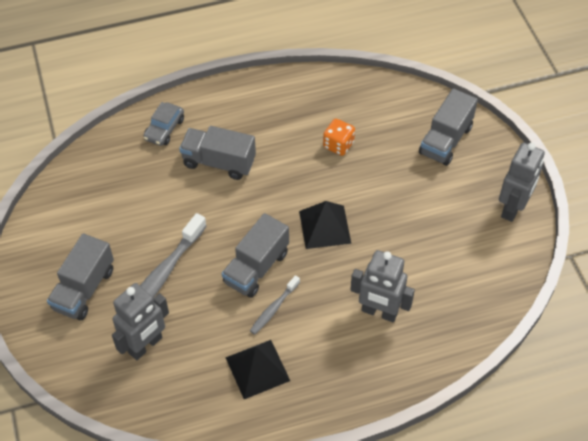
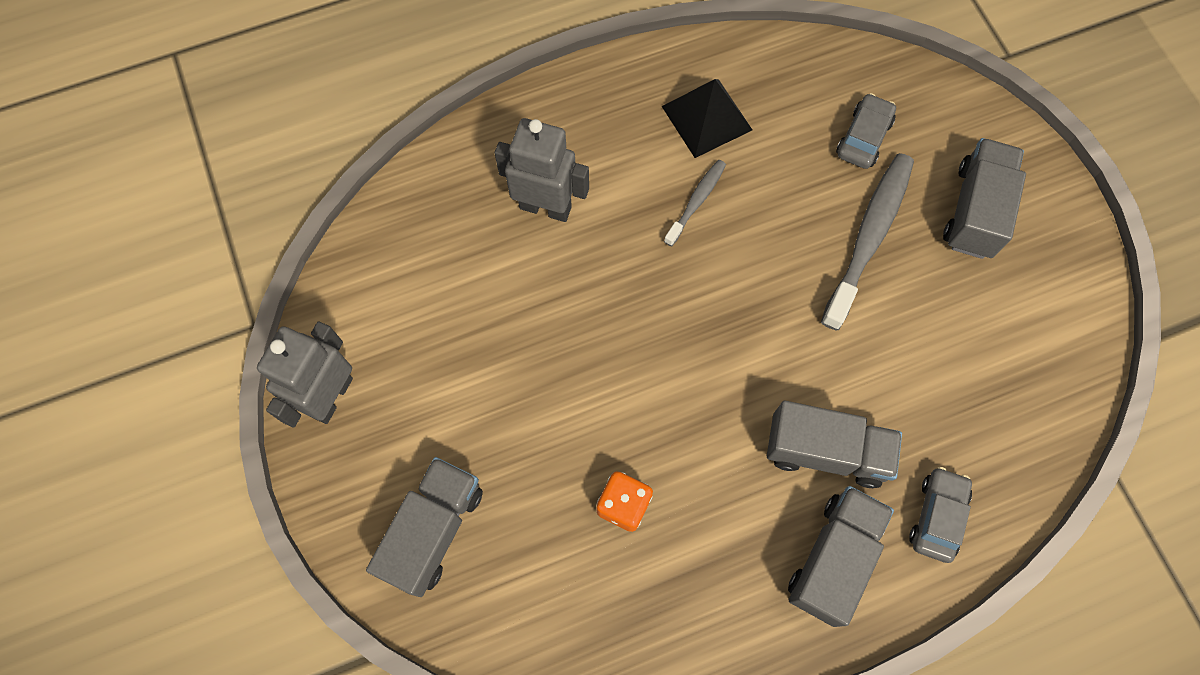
camera: 175 degrees right, 15 degrees up
grey robot [112,283,169,360] -> grey car [836,93,896,169]
grey truck [222,213,289,298] -> grey truck moved to [788,486,894,627]
black pyramid [299,201,352,249] -> none

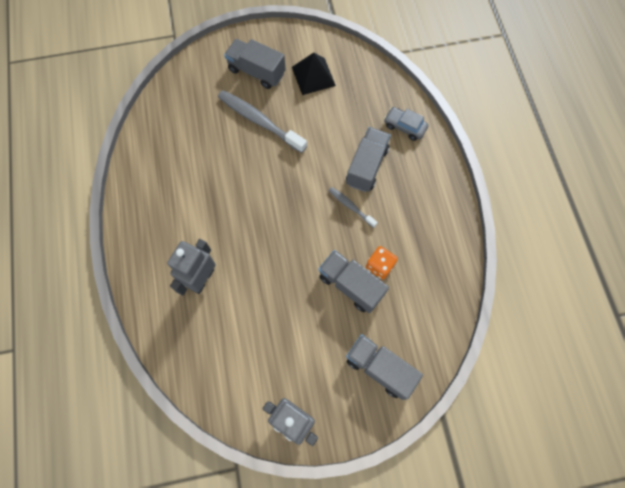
camera: 80 degrees left, 0 degrees up
black pyramid [662,79,752,158] -> black pyramid moved to [292,52,336,95]
grey toothbrush [664,160,726,247] -> grey toothbrush moved to [329,187,378,228]
grey truck [788,486,894,627] -> grey truck moved to [318,250,389,313]
grey car [836,93,896,169] -> none

